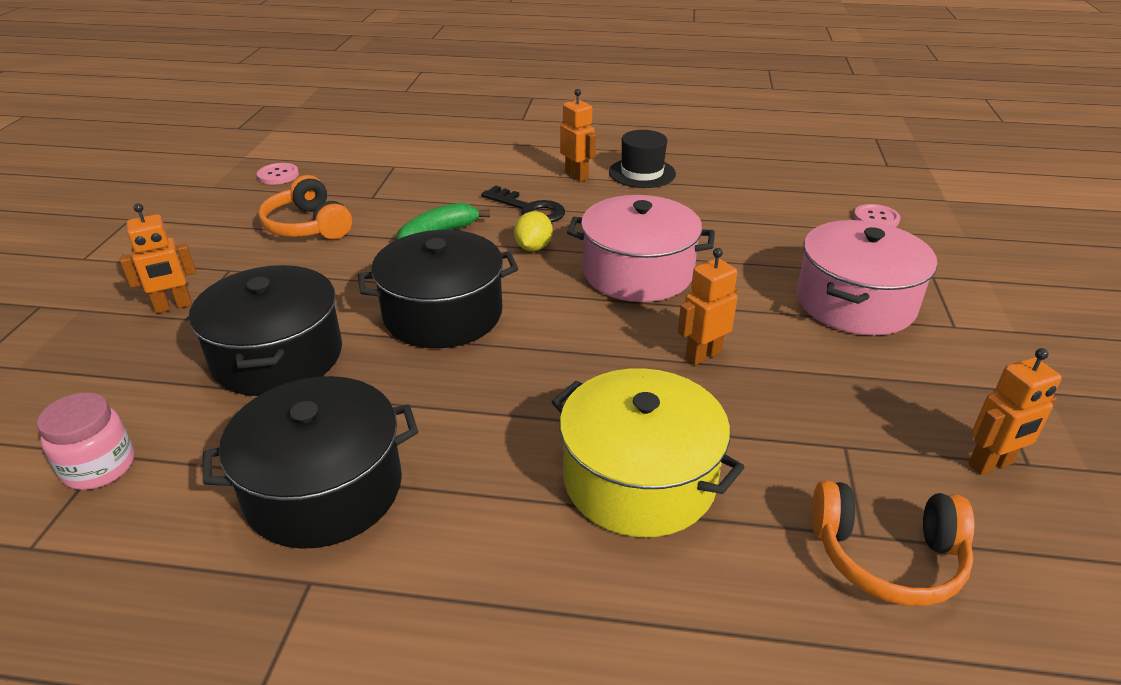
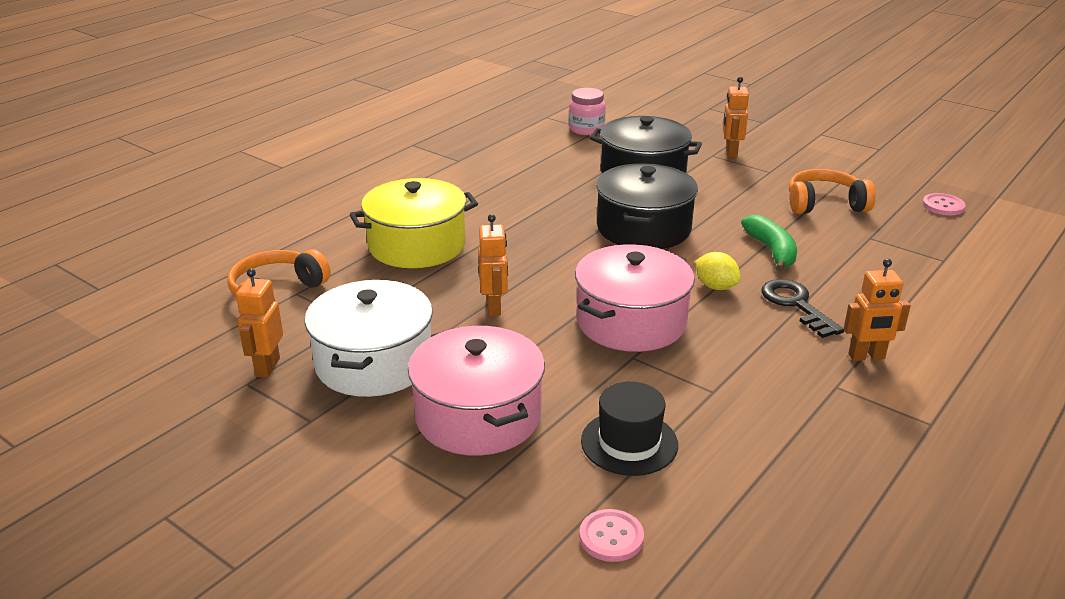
camera: 120 degrees right, 5 degrees down
black pot [203,376,418,549] -> none
black key [481,186,565,223] -> black key turned 90 degrees clockwise [761,279,844,338]
black hat [609,130,676,188] -> black hat moved to [581,381,678,476]
none -> white pot [305,280,433,397]

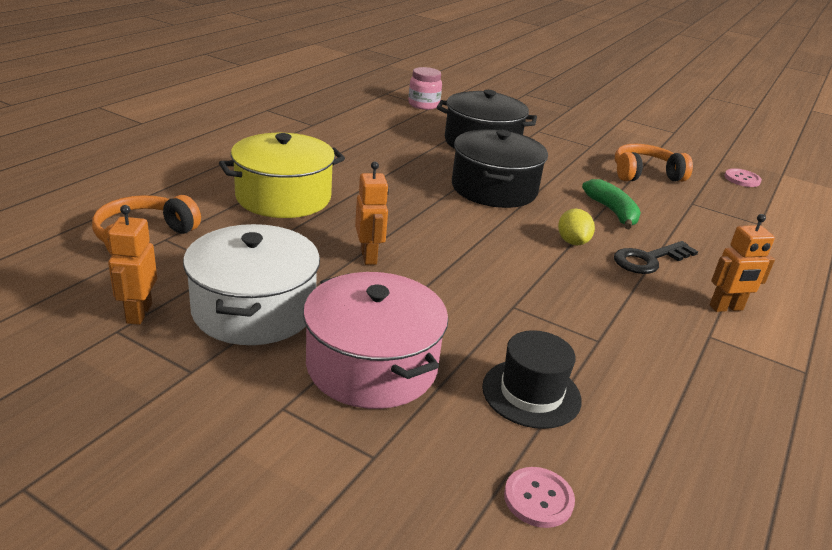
camera: 10 degrees left, 0 degrees up
pink pot [575,244,695,352] -> none
yellow lemon [695,252,741,290] -> yellow lemon turned 45 degrees clockwise [558,209,595,245]
orange robot [723,77,749,158] -> none
black key [761,279,844,338] -> black key turned 90 degrees counterclockwise [614,241,698,274]

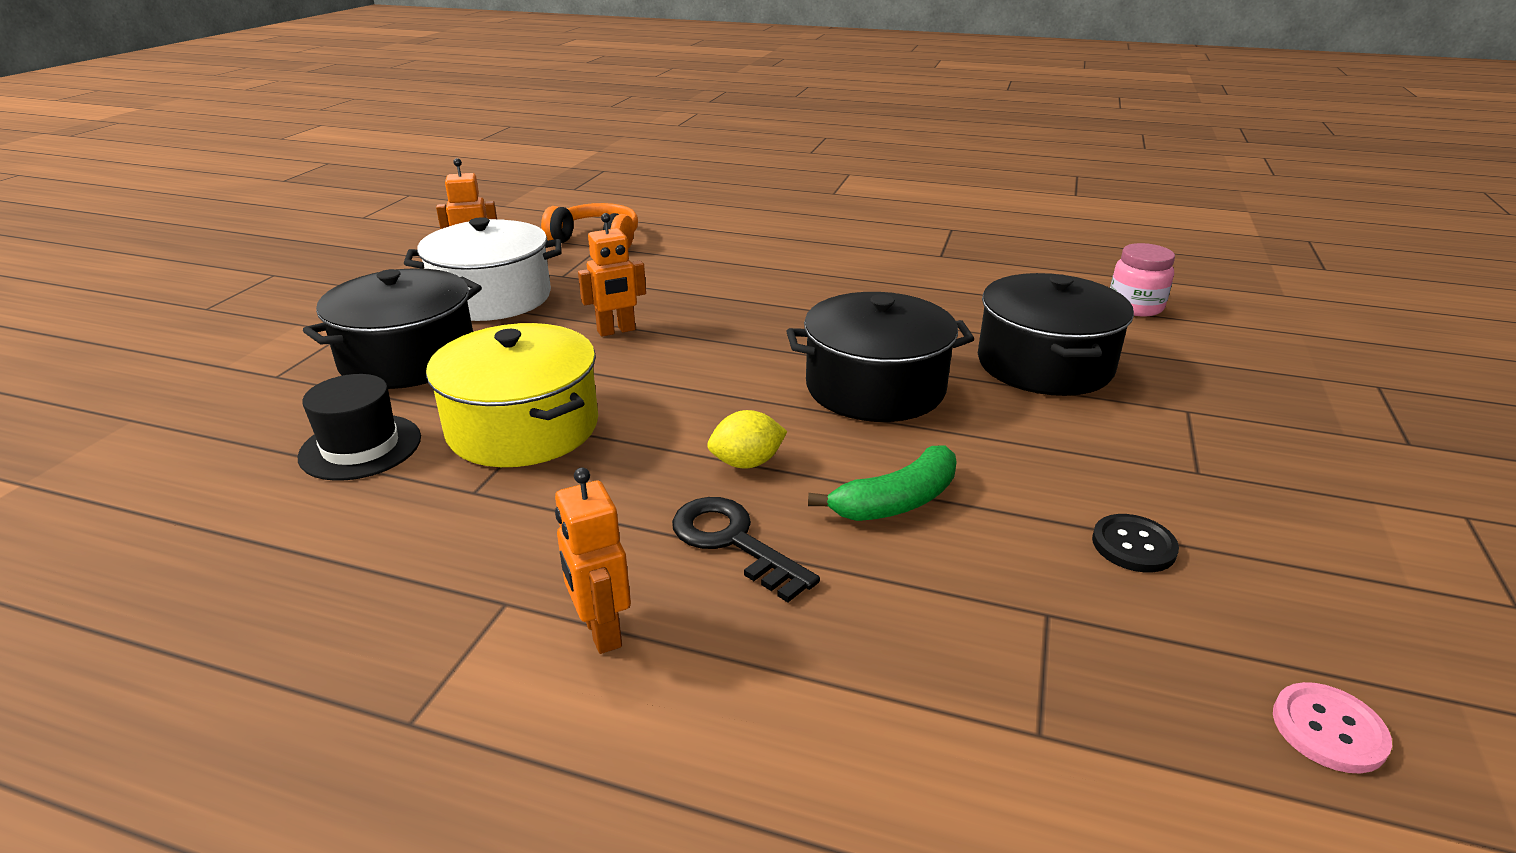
camera: 80 degrees right, 0 degrees up
yellow pot [219,133,345,218] -> yellow pot moved to [426,323,598,467]
pink pot [303,272,448,409] -> black pot [303,268,482,389]
pink button [504,467,575,528] -> none
orange headphones [615,144,693,182] -> black button [1092,514,1179,572]

